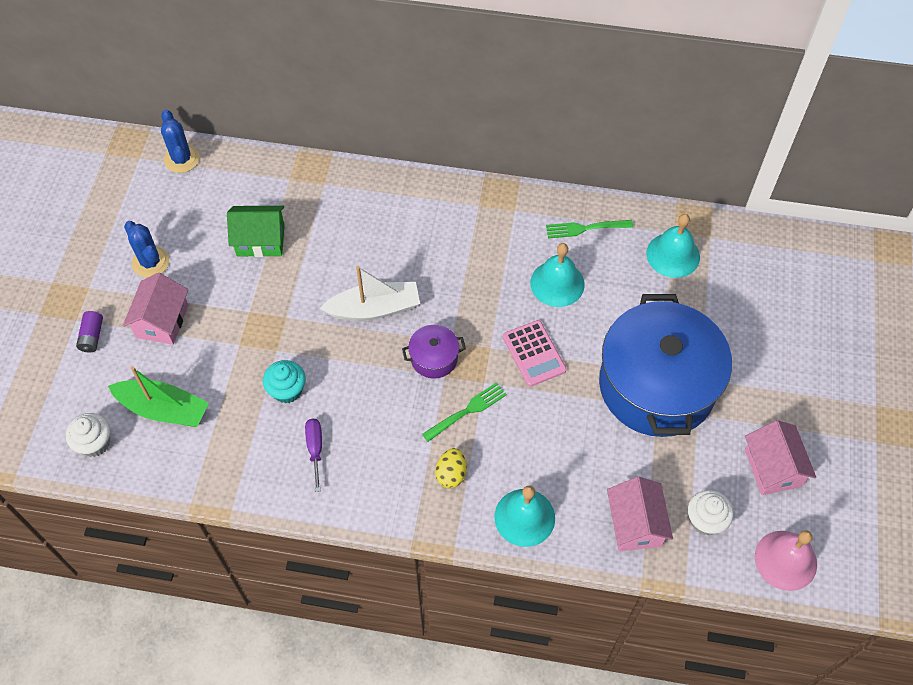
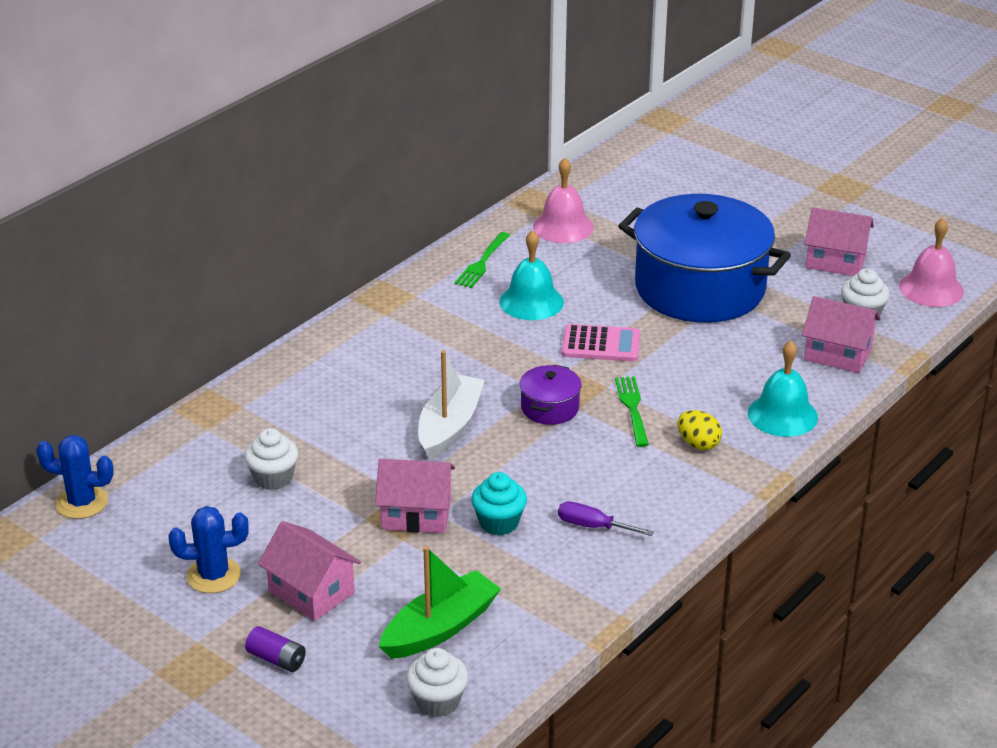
camera: 60 degrees left, 25 degrees down
green house [227,206,285,257] -> white cupcake [244,428,299,490]
turquoise bell [646,214,700,278] -> pink bell [533,158,594,243]
none -> pink house [375,459,455,533]

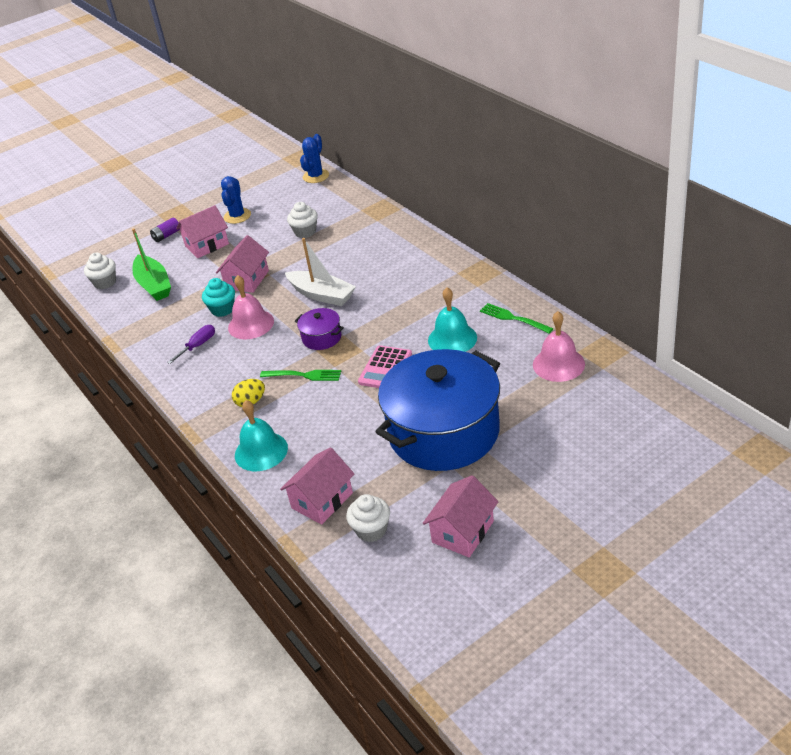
camera: 110 degrees right, 5 degrees up
pink bell [899,218,964,307] -> pink bell moved to [228,275,274,339]

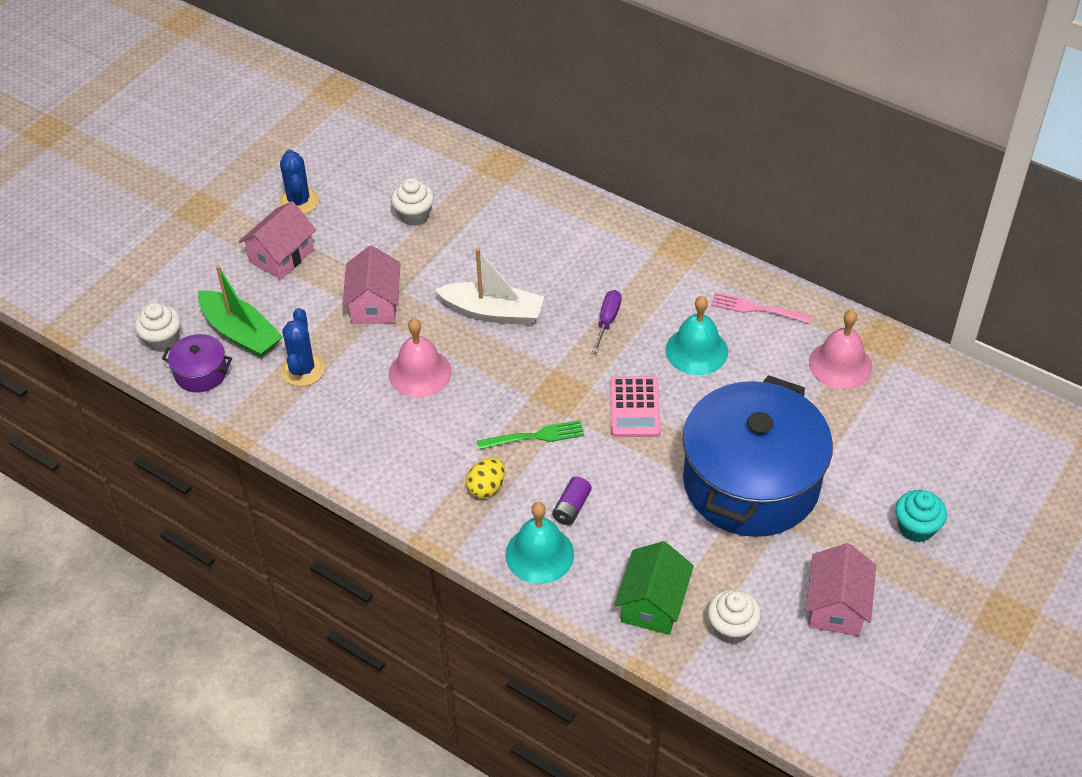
camera: 25 degrees left, 10 degrees up
purple battery [150,218,180,242] -> purple battery moved to [552,476,592,525]
purple screwdriver [167,325,215,364] -> purple screwdriver moved to [592,290,621,352]
turquoise cupcake [202,278,235,317] -> turquoise cupcake moved to [895,490,947,542]
pink house [280,447,354,525] -> green house [614,541,694,635]
purple pot [295,308,344,350] -> purple pot moved to [162,334,232,393]
blue cactus [300,134,329,183] -> blue cactus moved to [281,308,325,386]
green fork [480,303,553,333] -> pink fork [711,292,812,324]

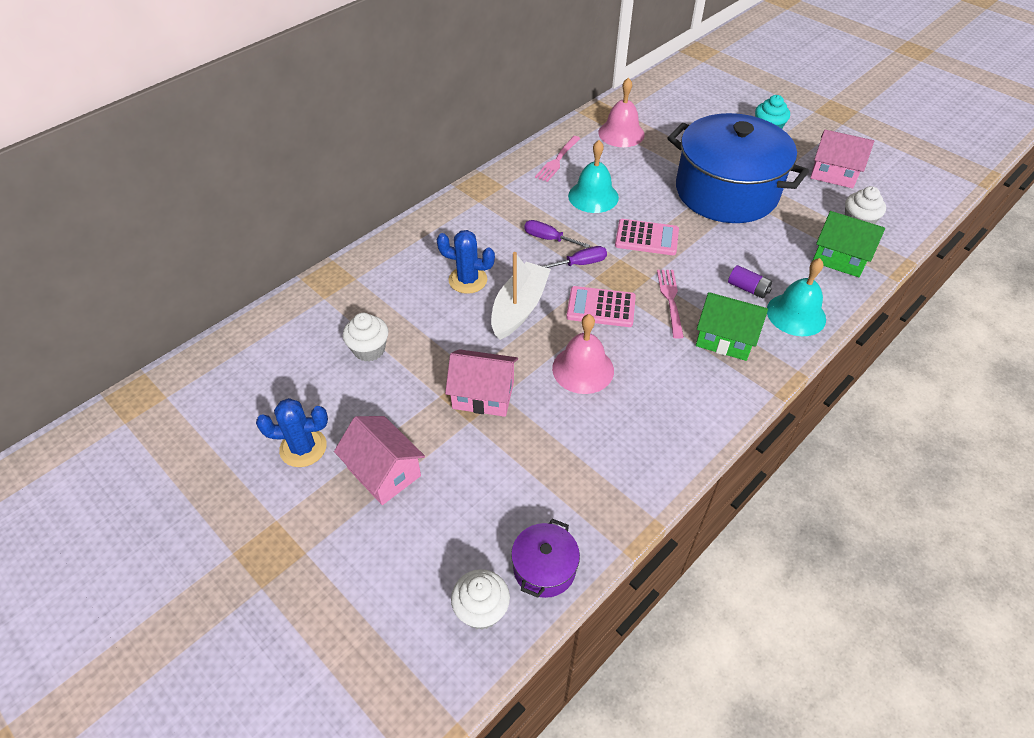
camera: 80 degrees left, 0 degrees up
green boat [198,265,283,358] -> none
blue cactus [281,308,325,386] -> blue cactus moved to [436,230,495,294]
yellow egg [466,458,505,498] -> green house [696,292,768,361]
green fork [477,420,584,450] -> pink fork [657,270,684,339]
none -> purple screwdriver [542,246,607,268]
none -> pink calculator [566,286,636,327]

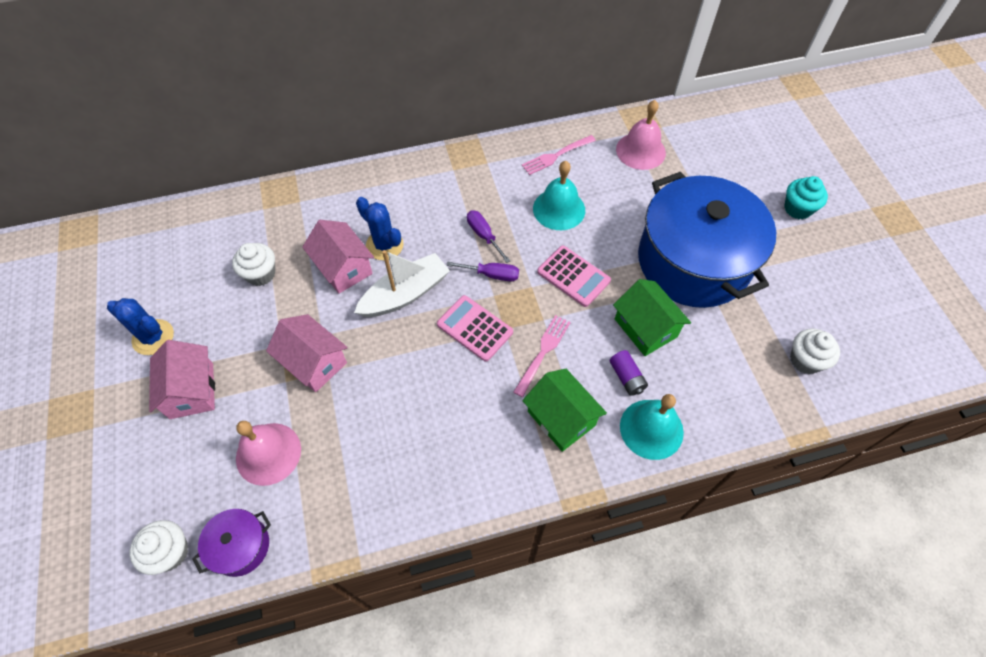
camera: 30 degrees right, 10 degrees up
pink bell [552,314,614,394] -> pink bell moved to [236,421,301,486]
pink house [810,130,874,188] -> pink house moved to [302,220,374,294]
green house [813,211,885,277] -> green house moved to [613,279,691,356]

